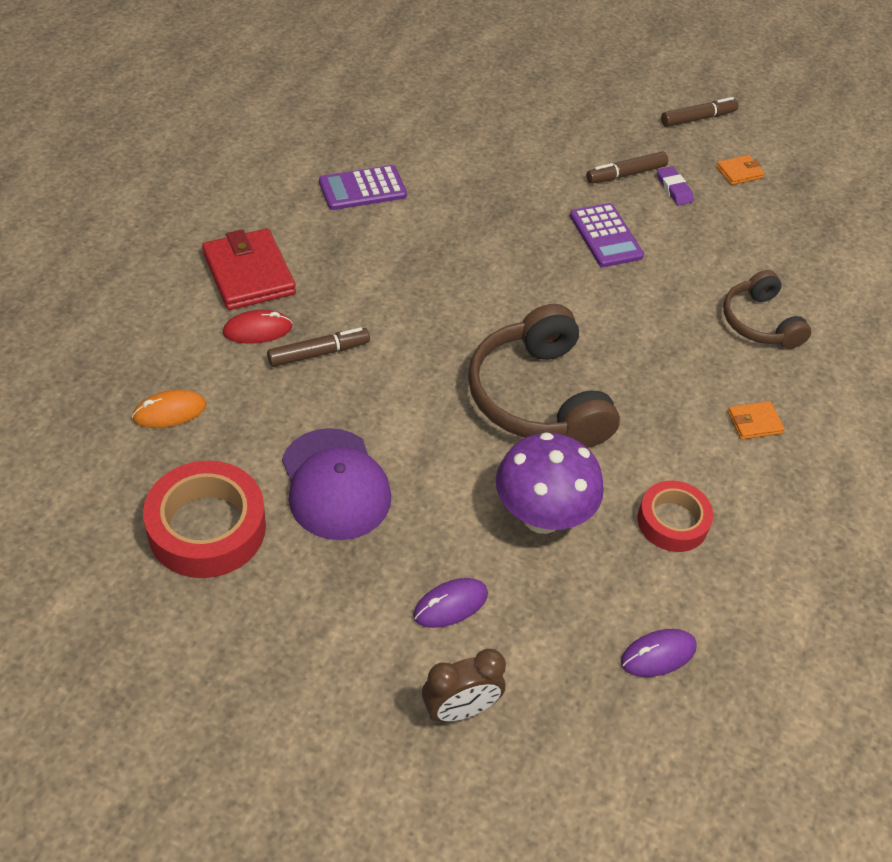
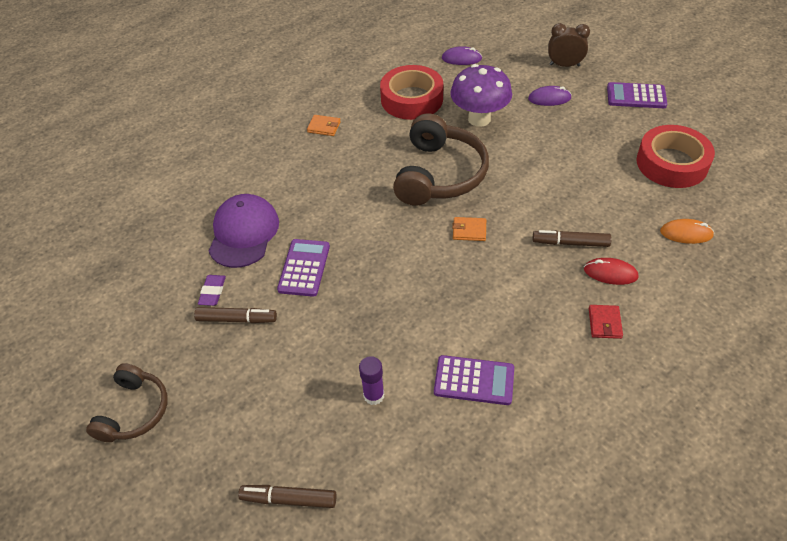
camera: 145 degrees left, 0 degrees up
red wallet [202,229,296,310] -> red wallet [589,305,623,339], size x0.49
purple cap [282,428,391,540] -> purple cap moved to [209,194,279,268]
red tape [638,481,713,552] -> red tape [380,65,443,120], size x1.58
brown marker [661,97,739,127] -> brown marker moved to [238,485,336,508]
orange wallet [716,155,765,185] -> orange wallet moved to [452,217,486,241]
brown headphones [723,270,811,349] -> brown headphones moved to [86,363,168,442]
none -> purple glue stick [359,356,384,405]
none -> purple calculator [607,82,667,108]

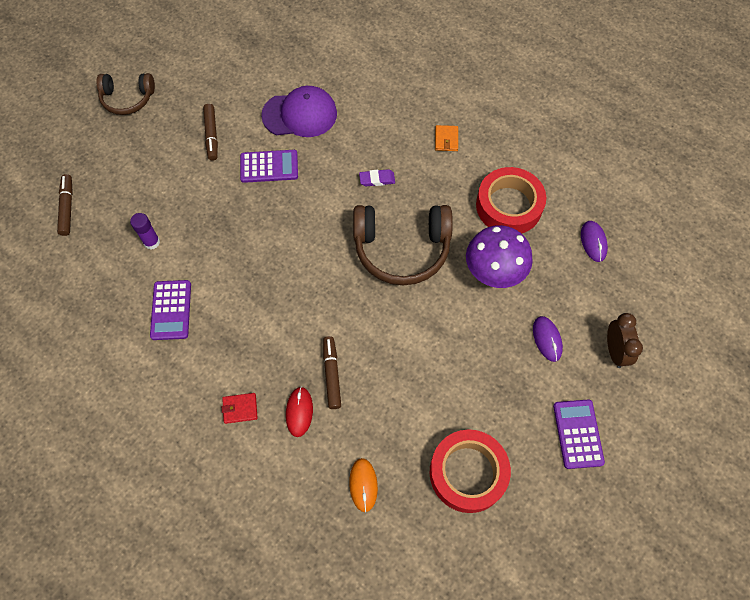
camera: 75 degrees right, 15 degrees up
purple eraser [198,275,226,306] -> purple eraser moved to [359,169,395,186]
orange wallet [452,217,486,241] -> none

